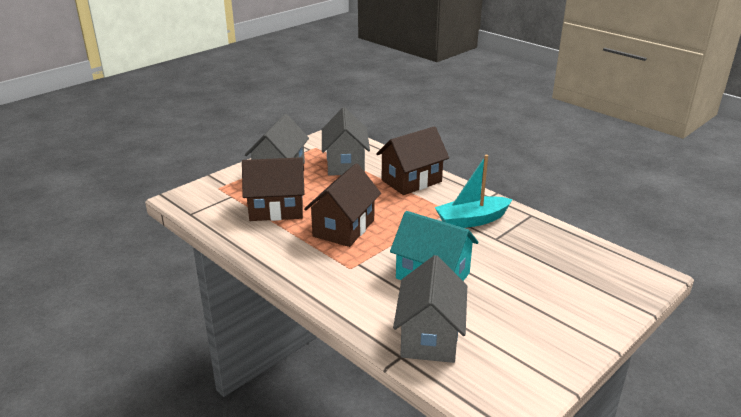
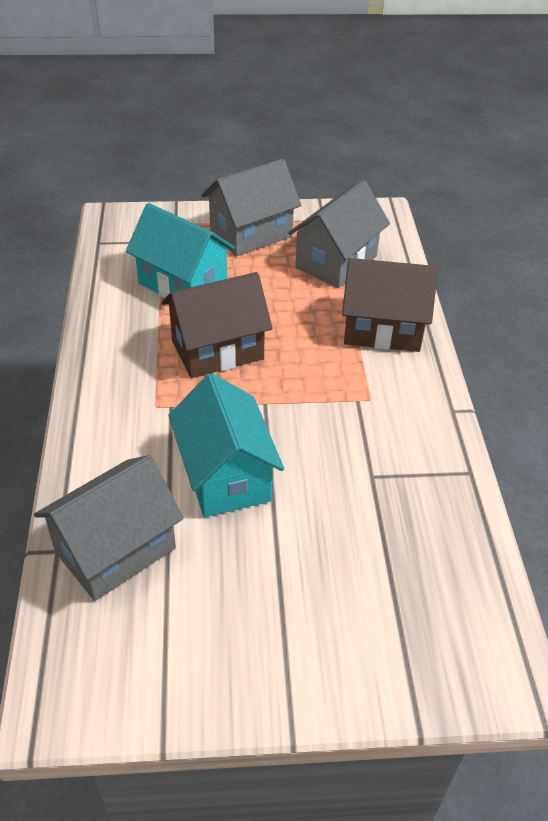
camera: 40 degrees right, 15 degrees up
brown house [242,157,305,221] -> turquoise house [126,203,235,298]
turquoise boat [434,155,513,228] -> none

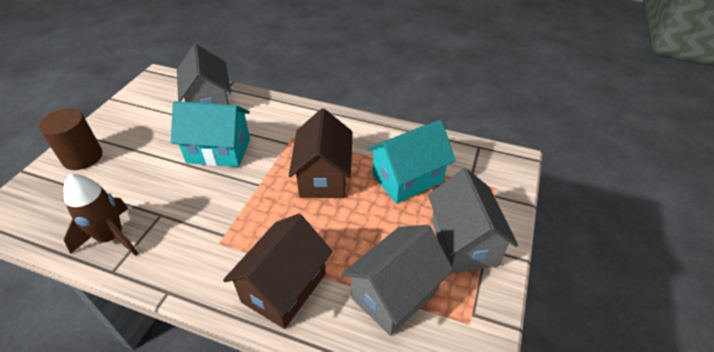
camera: 115 degrees right, 0 degrees up
grey house [288,180,390,288] -> grey house turned 75 degrees clockwise [342,225,453,336]
none -> brown cylinder [39,108,102,170]
none -> brown rocket [64,174,139,256]

